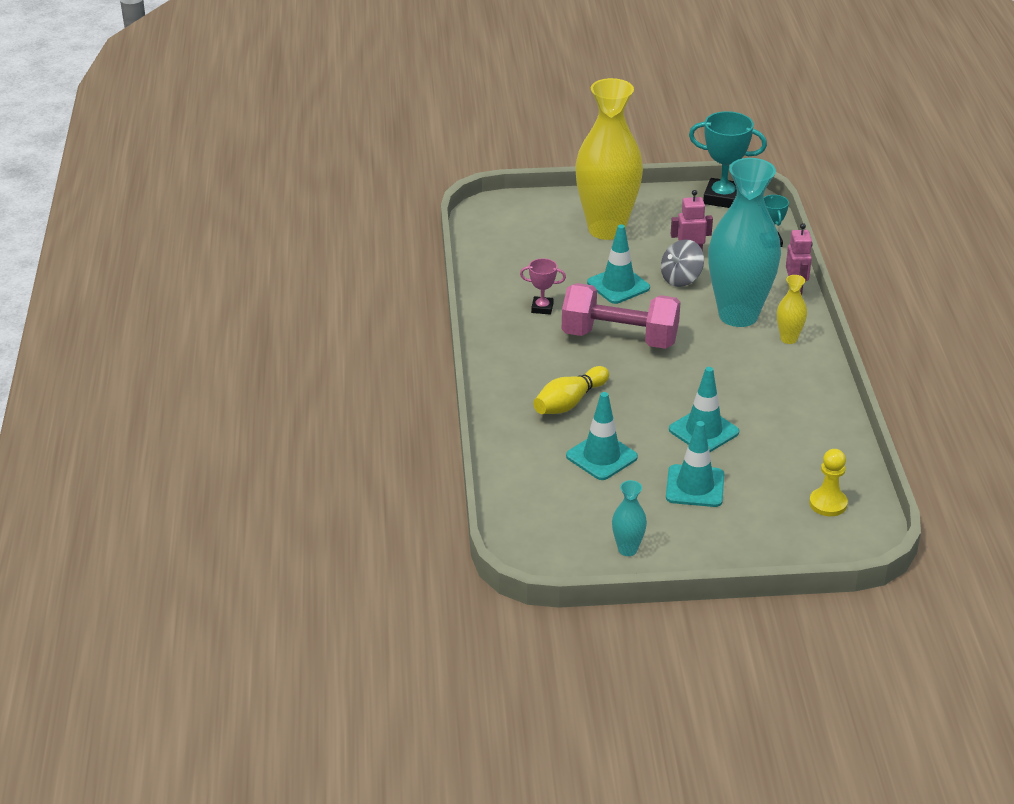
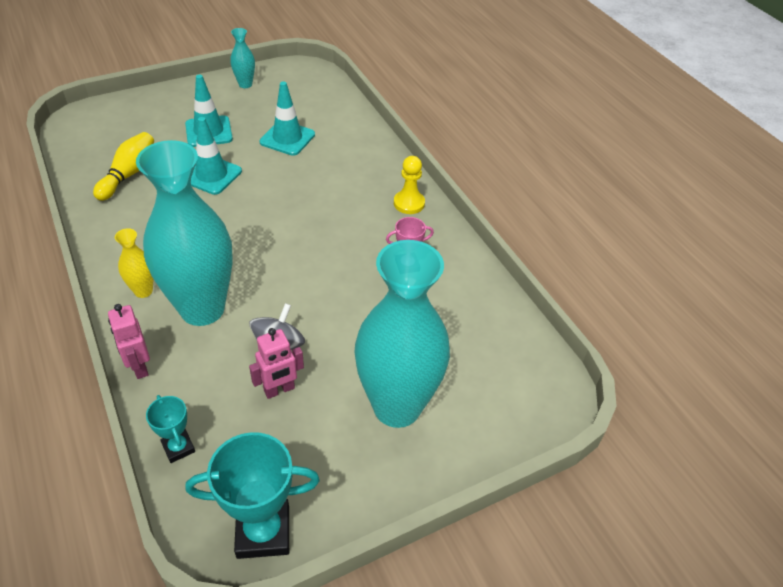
camera: 155 degrees right, 10 degrees up
yellow bowling pin [533,366,609,414] -> yellow bowling pin moved to [93,132,154,201]
pink dumbbell [562,283,681,349] -> none
yellow vase [575,78,643,240] -> turquoise vase [354,240,450,428]
turquoise traffic cone [587,224,650,304] -> none
yellow pawn [809,449,848,516] -> yellow pawn moved to [394,156,425,214]

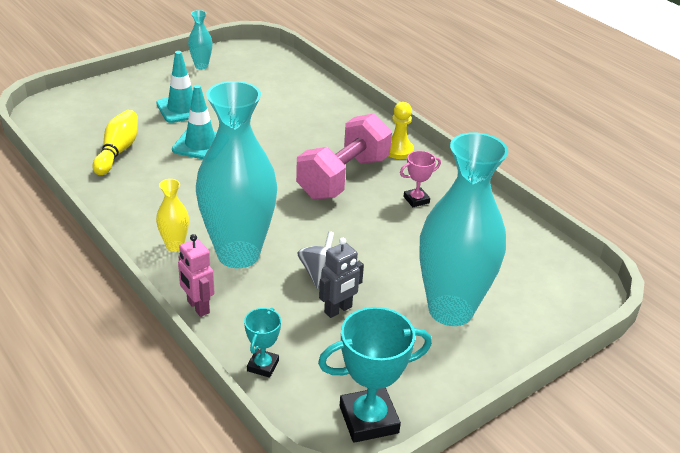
camera: 10 degrees left, 10 degrees down
turquoise trophy [146,395,195,463] -> turquoise trophy turned 60 degrees clockwise [244,308,281,378]
pink robot [249,328,304,399] -> grey robot [319,238,364,318]
turquoise traffic cone [260,81,315,156] -> none
none -> pink dumbbell [296,113,392,200]

